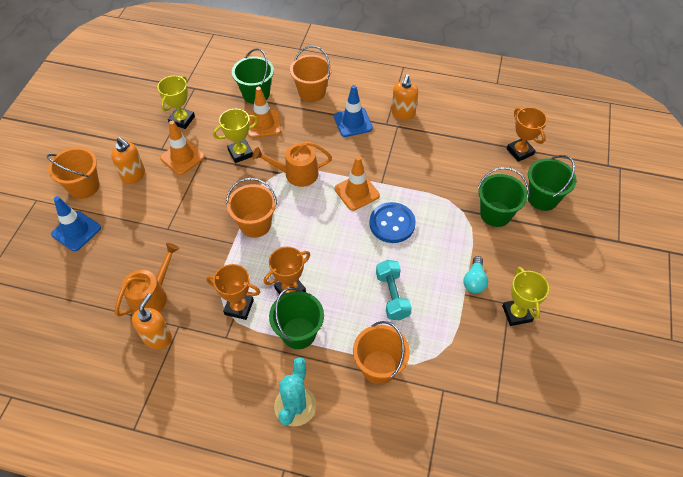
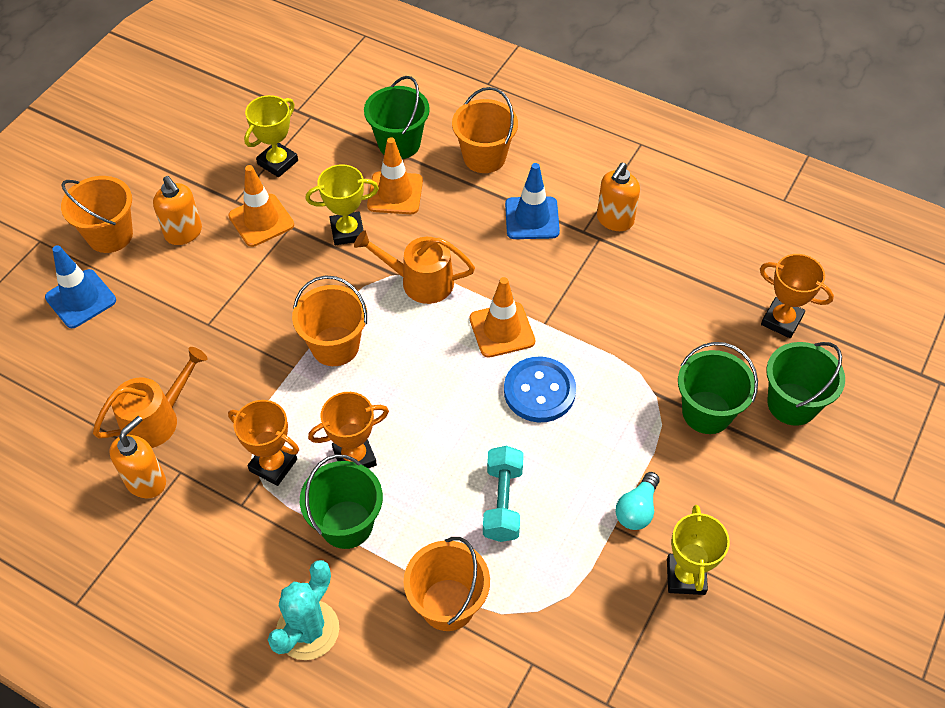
camera: 15 degrees right, 0 degrees up
orange trophy [507,107,547,162] -> orange trophy turned 45 degrees counterclockwise [760,254,834,338]

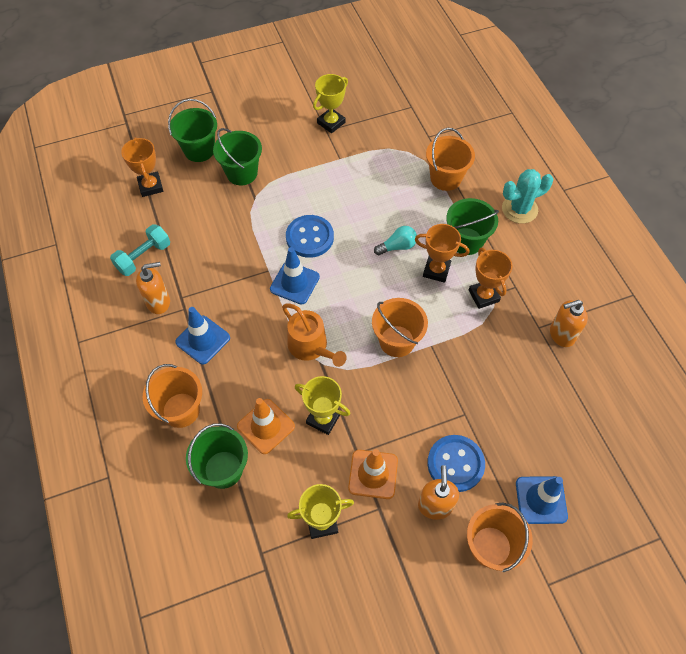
camera: 140 degrees left, 5 degrees up
orange watering can [93,347,207,448] -> none
orange traffic cone [469,277,535,358] -> blue traffic cone [270,247,320,305]
turquoise dumbbell [483,446,524,542] -> turquoise dumbbell moved to [110,224,170,276]
turquoise light bulb [615,472,660,530] -> turquoise light bulb moved to [374,226,417,255]
none -> blue button [427,435,485,492]

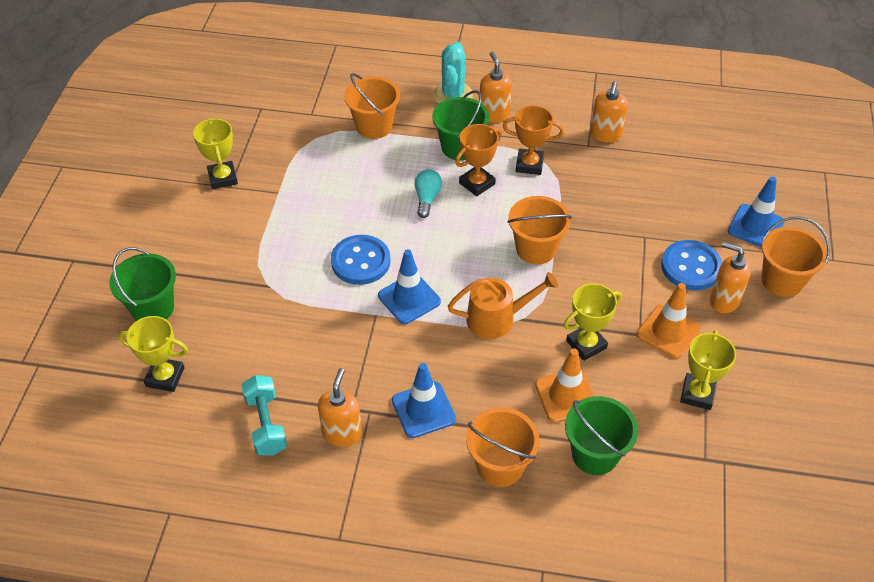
camera: 60 degrees left, 10 degrees down
orange trophy [121,137,163,197] -> yellow trophy [118,316,188,392]
green bucket [213,128,262,185] -> none
none -> orange soap dispenser [480,52,512,123]

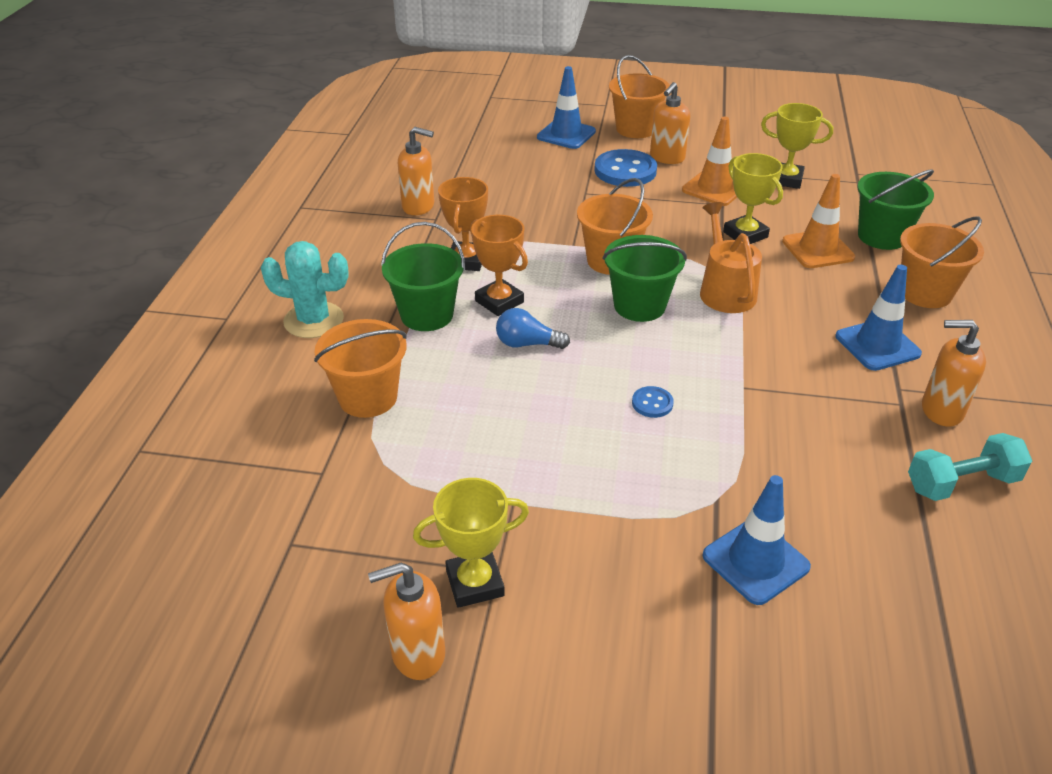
camera: 90 degrees left, 10 degrees down
green bucket [109,247,176,321] -> green bucket moved to [602,235,687,322]
yellow trophy [118,316,188,392] -> none
blue button [331,235,391,285] -> blue button [632,386,674,418], size x0.48
blue traffic cone [378,249,441,324] -> blue traffic cone moved to [702,475,811,605]
turquoise light bulb [414,169,442,218] -> blue light bulb [496,308,570,349]
orange soap dispenser [480,52,512,123] -> orange soap dispenser moved to [368,562,445,680]

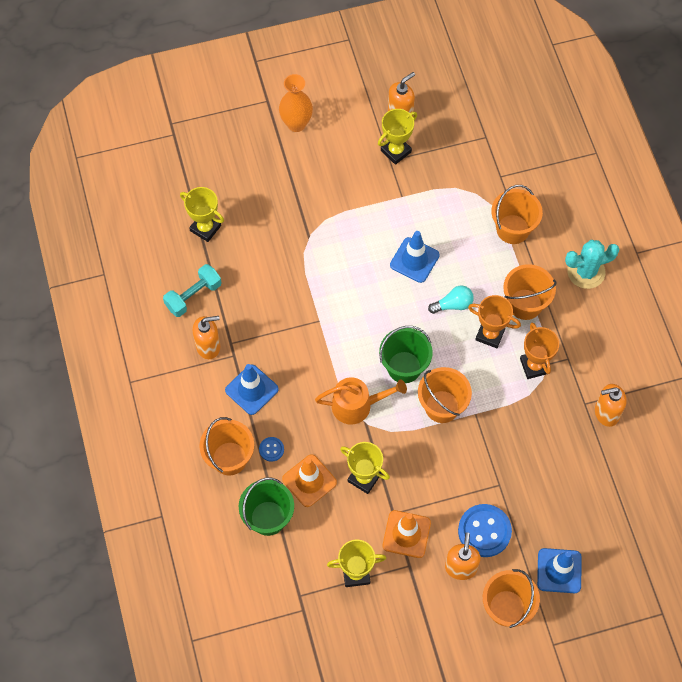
camera: 155 degrees right, 25 degrees up
green bucket [381,222,465,331] -> orange bucket [503,264,556,320]
blue light bulb [496,308,570,349] -> turquoise light bulb [428,286,474,314]
blue button [632,386,674,418] -> blue button moved to [259,437,284,462]
orange watering can [700,202,762,313] -> orange watering can turned 60 degrees counterclockwise [315,377,407,424]
blue traffic cone [702,475,811,605] -> blue traffic cone moved to [390,231,440,283]
none -> yellow trophy [180,187,224,242]
none -> orange vase [279,74,313,132]

